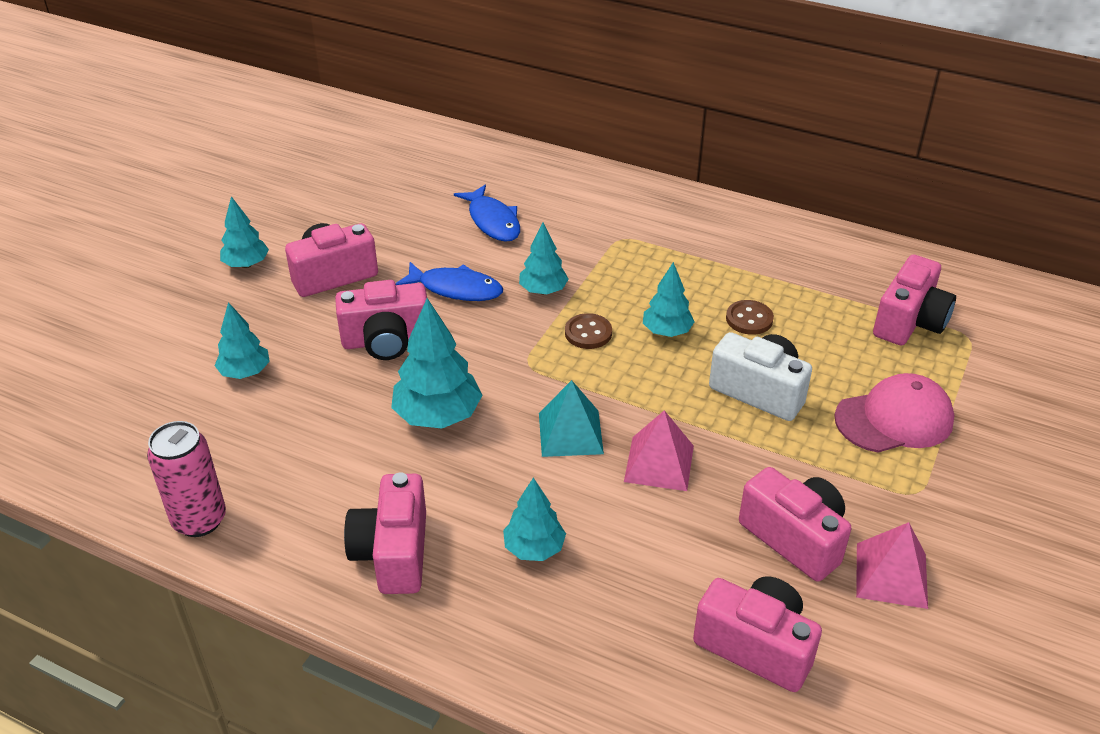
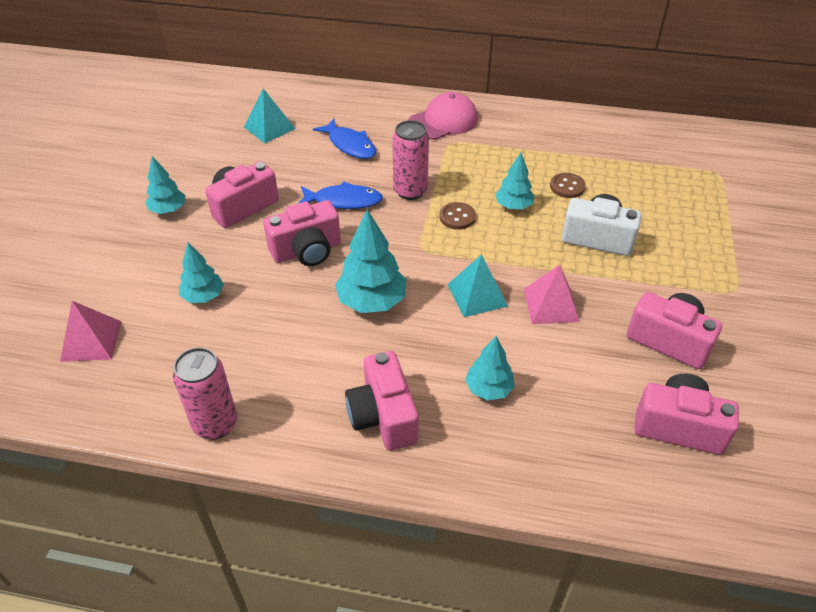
camera: 15 degrees left, 5 degrees up
turquoise tree [519,222,569,294] -> pink can [392,120,429,200]
pink cap [834,373,954,453] -> pink cap moved to [408,92,478,140]
pink pyramid [856,522,928,609] -> pink pyramid moved to [60,301,122,362]
pink camera [873,255,956,346] -> none
none -> turquoise pyramid [244,89,296,143]

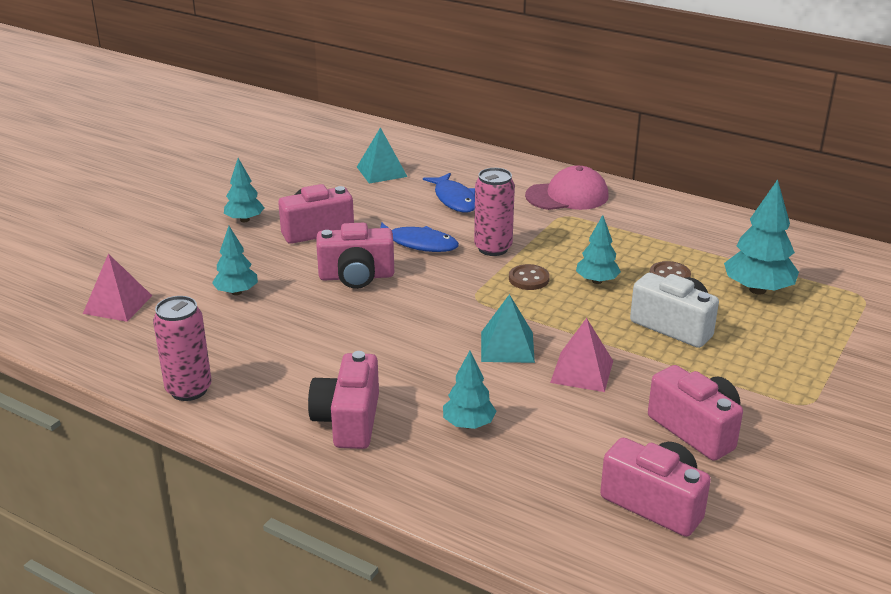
camera: 20 degrees right, 15 degrees down
turquoise tree [335,209,407,313] -> turquoise tree moved to [724,179,799,295]

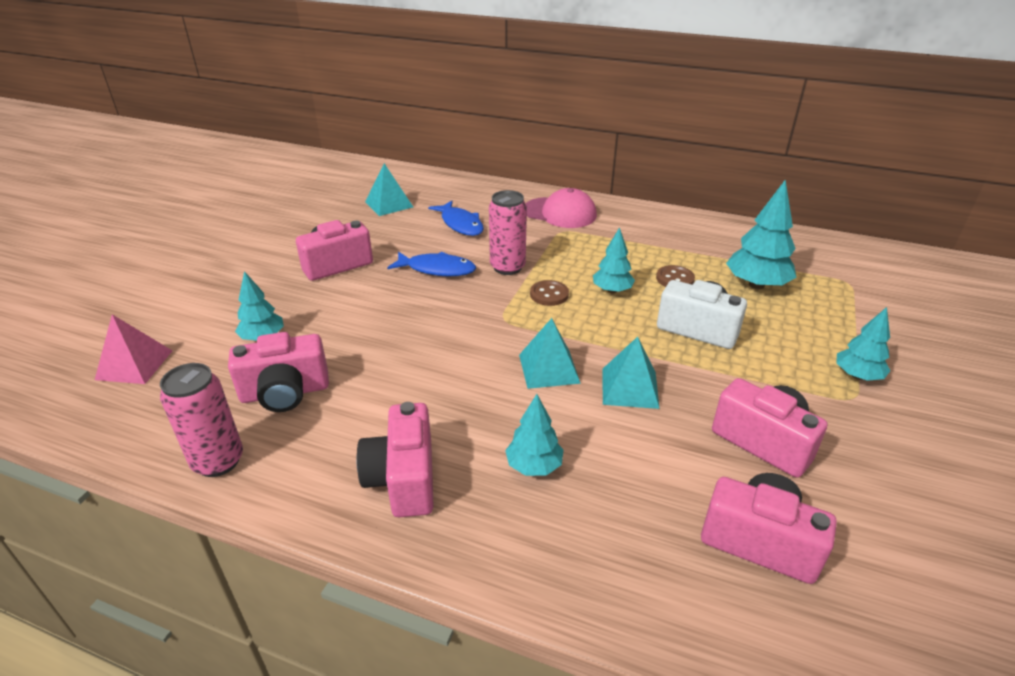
camera: 10 degrees left, 5 degrees up
turquoise tree [224,158,264,222] -> turquoise tree moved to [836,307,891,381]
pink camera [316,223,394,289] -> pink camera moved to [228,332,329,412]
pink cap [525,166,609,210] -> pink cap turned 45 degrees clockwise [525,188,597,228]
pink pyramid [550,318,613,392] -> turquoise pyramid [602,337,659,409]

